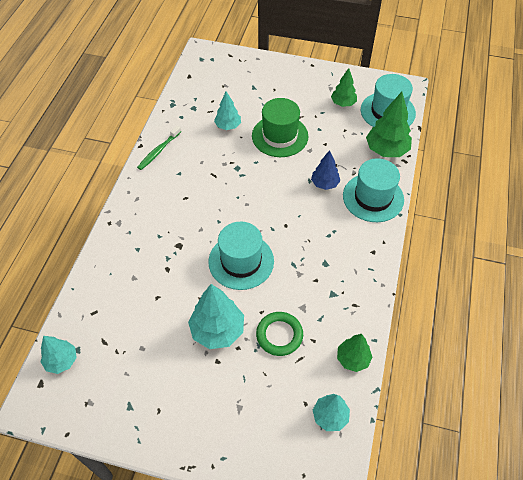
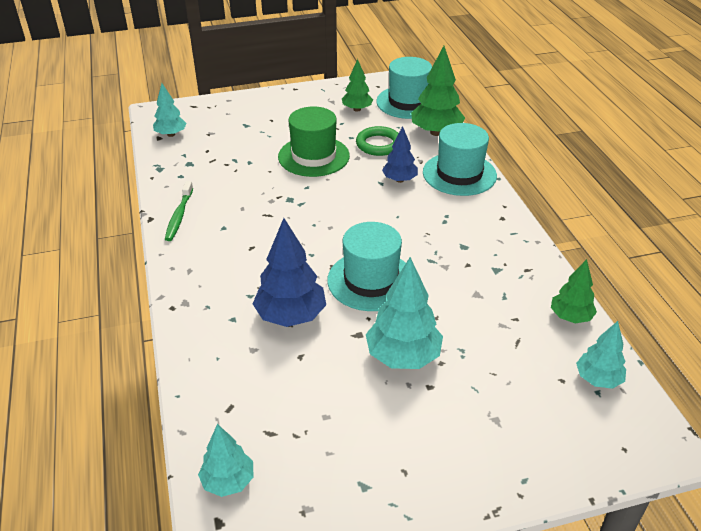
camera: 30 degrees left, 15 degrees down
turquoise tree [214,92,241,130] -> turquoise tree moved to [153,83,187,137]
green ring [256,312,303,356] -> green ring moved to [356,126,399,156]
none -> blue tree [253,218,326,327]

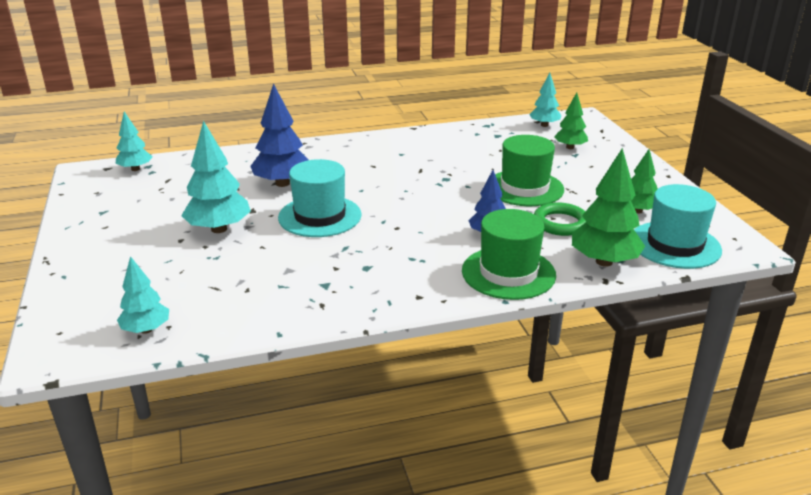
camera: 90 degrees right, 10 degrees down
green toothbrush [165,181,193,241] -> none
turquoise hat [423,123,497,196] -> green hat [462,209,556,300]
green tree [551,259,597,324] -> green tree moved to [554,92,588,149]

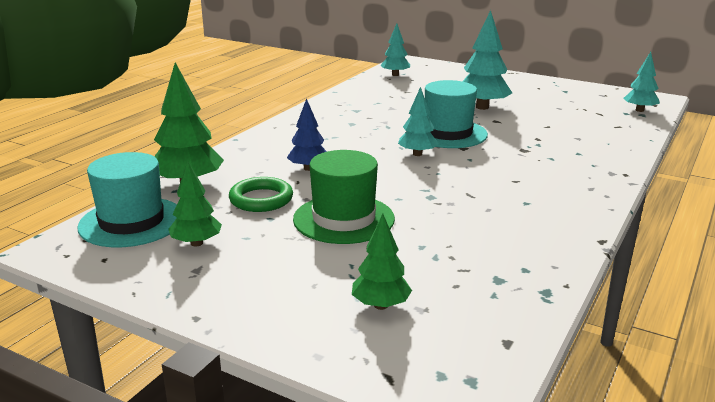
camera: 135 degrees right, 5 degrees down
blue tree [250,83,309,187] -> none
green hat [462,209,556,300] -> none
turquoise tree [529,73,562,127] -> turquoise tree moved to [398,87,439,156]

